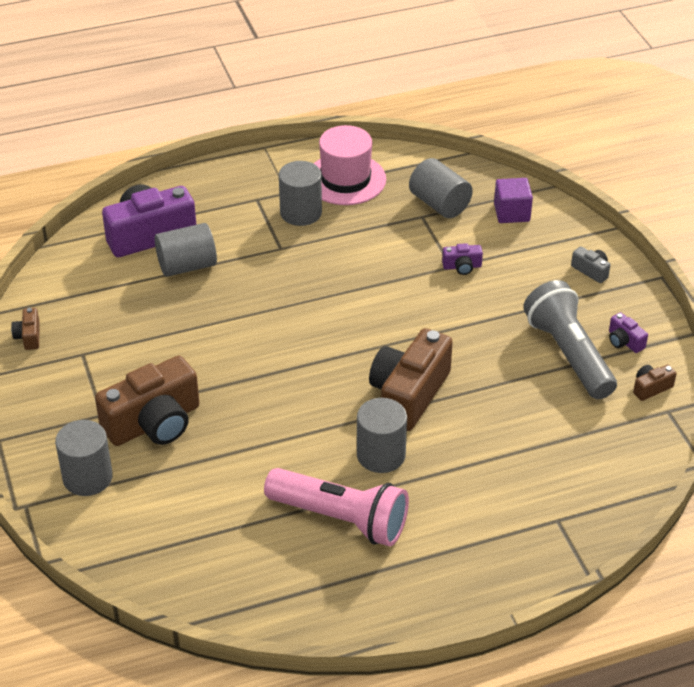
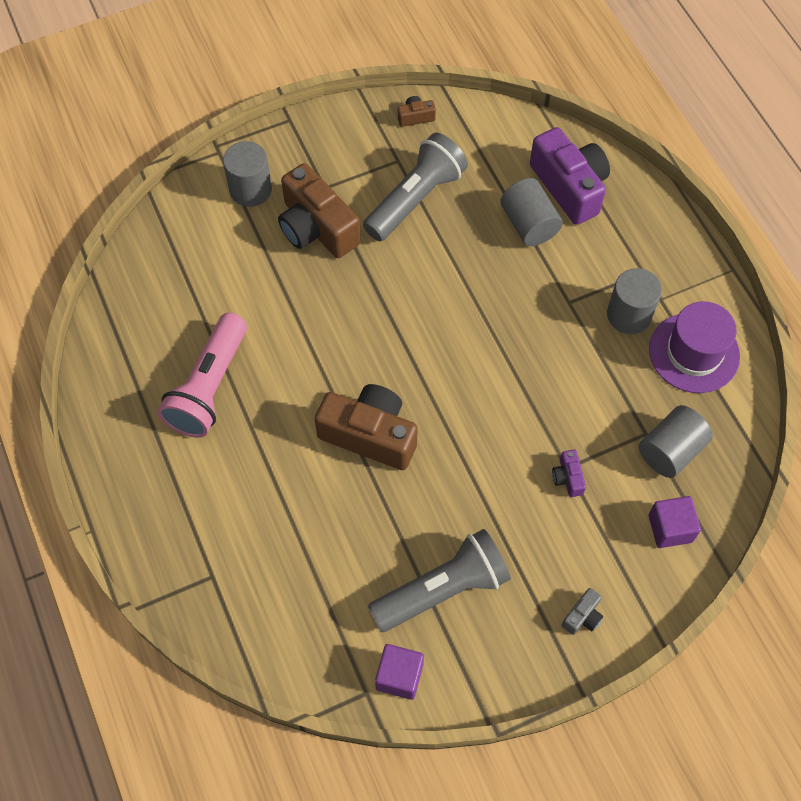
camera: 85 degrees right, 20 degrees up
pink hat [313,125,386,205] -> purple hat [649,301,740,393]
grey cylinder [357,398,407,473] -> none
purple camera [609,312,648,353] -> none
brown camera [633,365,677,401] -> purple cube [375,644,424,700]
none -> grey flashlight [363,133,468,241]

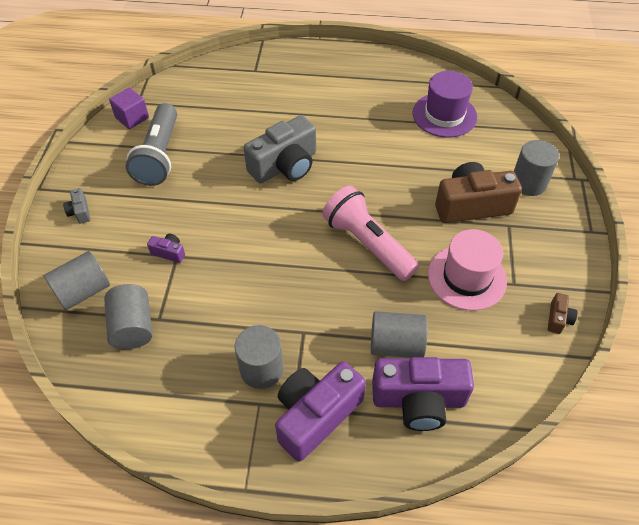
camera: 120 degrees right, 10 degrees down
pink flashlight [158,313,247,438] -> pink flashlight moved to [322,185,419,281]
brown camera [315,384,418,470] -> grey camera [244,115,316,183]
grey flashlight [363,133,468,241] -> pink hat [428,229,507,311]
purple cube [648,496,701,548] -> grey cylinder [44,251,110,310]
purple hat [649,301,740,393] -> purple hat moved to [412,71,477,138]
none -> purple camera [275,361,366,462]

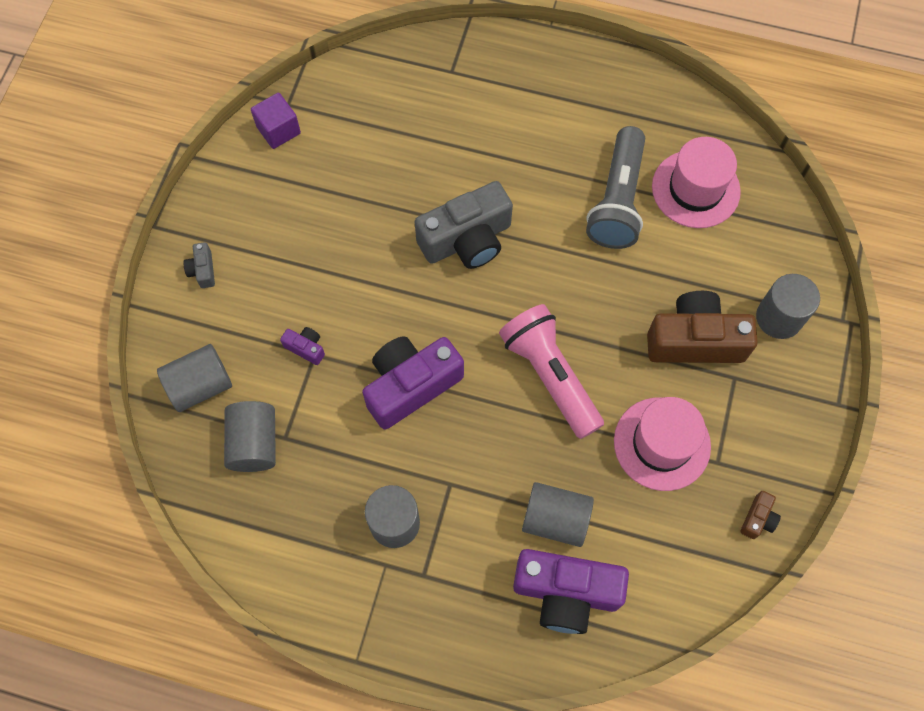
camera: 10 degrees right, 15 degrees up
grey flashlight [126,103,177,186] -> grey flashlight moved to [586,126,645,249]
purple camera [275,361,366,462] -> purple camera moved to [362,336,464,430]
purple hat [412,71,477,138] -> pink hat [652,137,741,228]

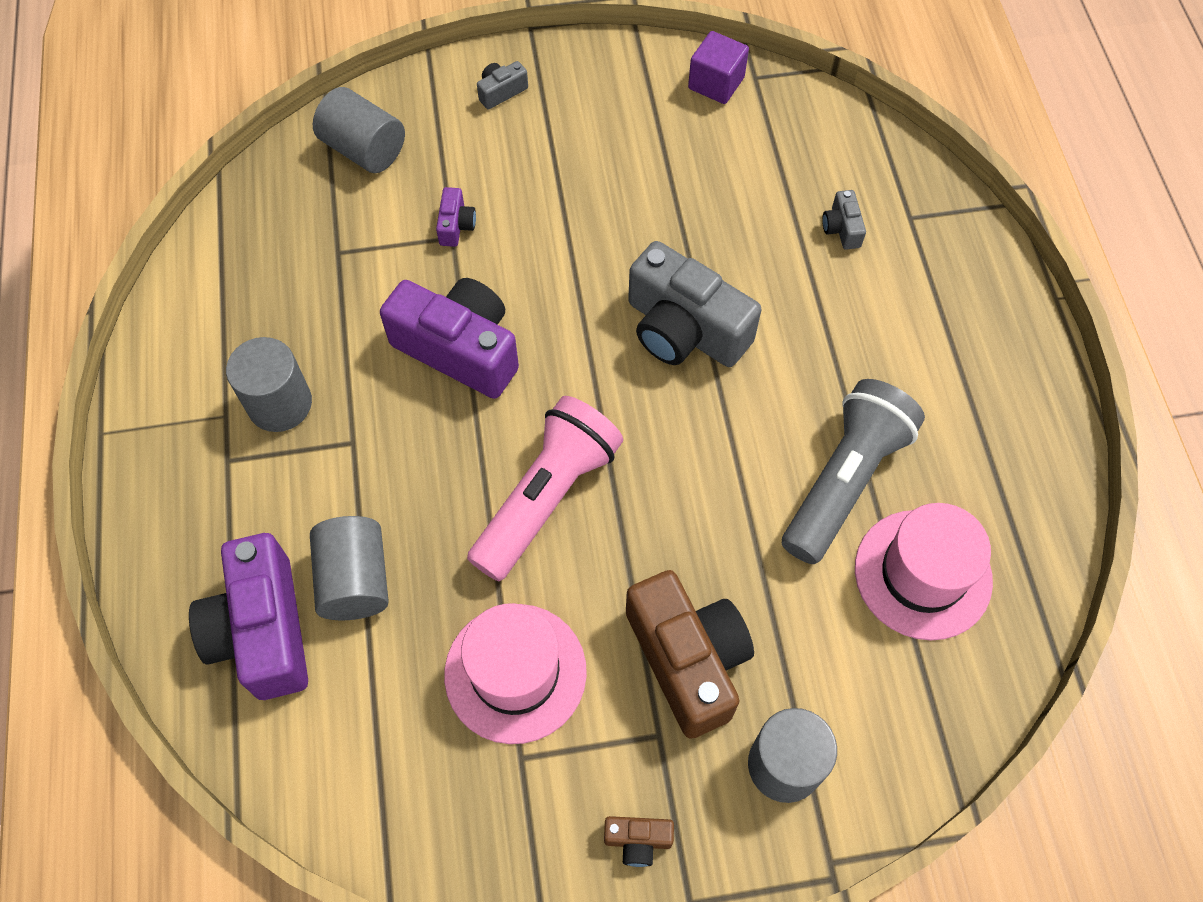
camera: 65 degrees right, 5 degrees down
grey cylinder [224,401,276,472] -> none
grey flashlight [586,126,645,249] -> grey flashlight turned 135 degrees clockwise [782,379,925,564]
brown camera [740,491,781,539] -> brown camera moved to [604,816,674,867]
none -> grey camera [822,190,866,250]

